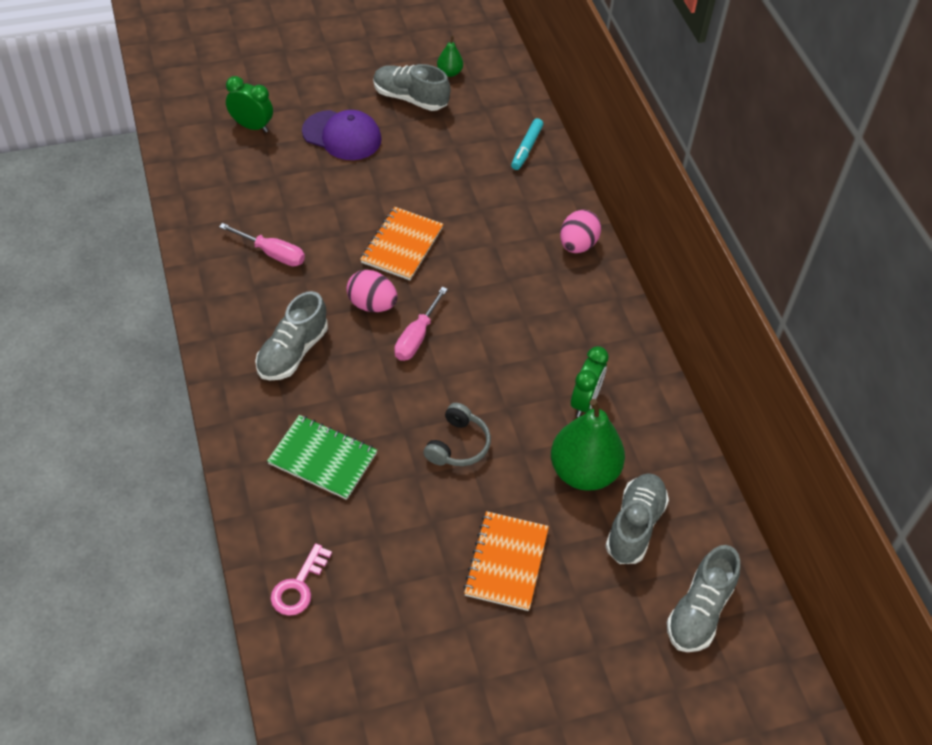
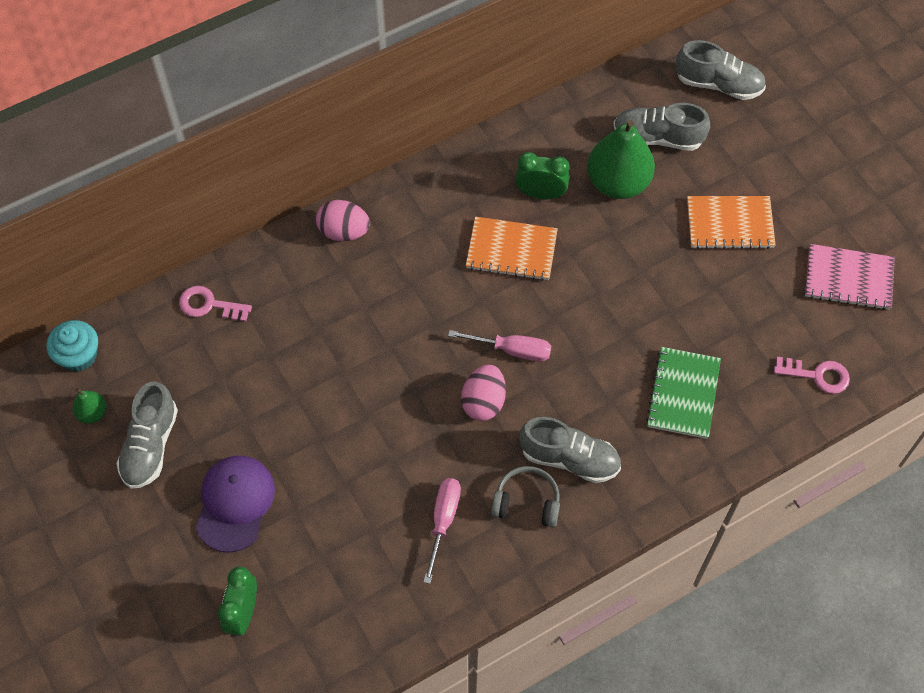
camera: 100 degrees left, 10 degrees up
orange notebook [360,207,443,280] -> orange notebook moved to [466,216,558,281]
grey headphones [424,403,491,466] -> grey headphones moved to [491,466,560,528]
turquoise marker [511,118,543,170] -> pink key [179,286,252,322]
none -> turquoise cupcake [46,320,98,372]
none -> pink notebook [805,244,895,310]

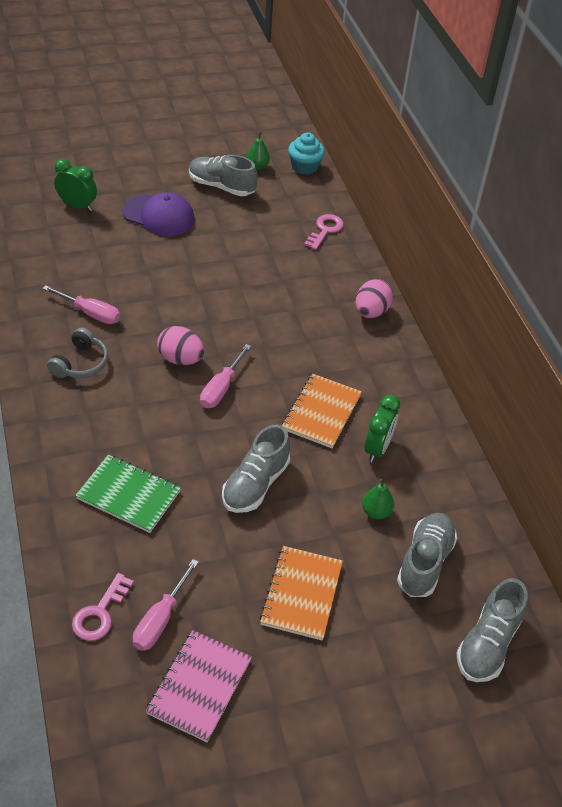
camera: 100 degrees right, 15 degrees down
grey shoe [519,417,621,483] -> grey shoe moved to [222,424,290,513]
green pear [587,120,655,199] -> green pear [362,478,394,519], size x0.46
none -> pink screwdriver [133,559,199,651]

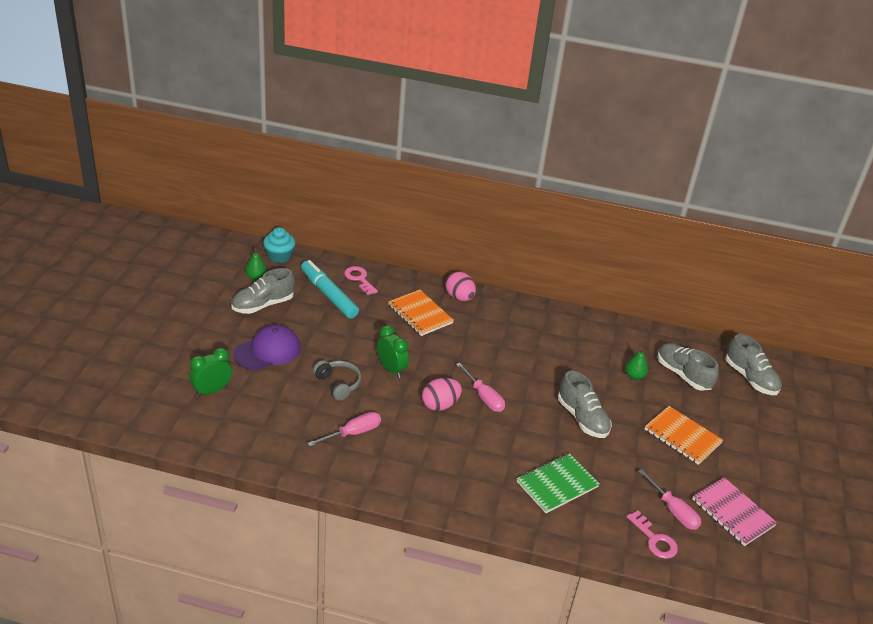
camera: 60 degrees left, 10 degrees down
grey headphones [47,328,108,378] -> grey headphones moved to [313,360,362,401]
orange notebook [282,374,362,448] -> orange notebook moved to [388,290,454,336]
green clock [364,395,400,462] -> green clock moved to [377,325,409,378]
none -> turquoise marker [301,260,359,319]

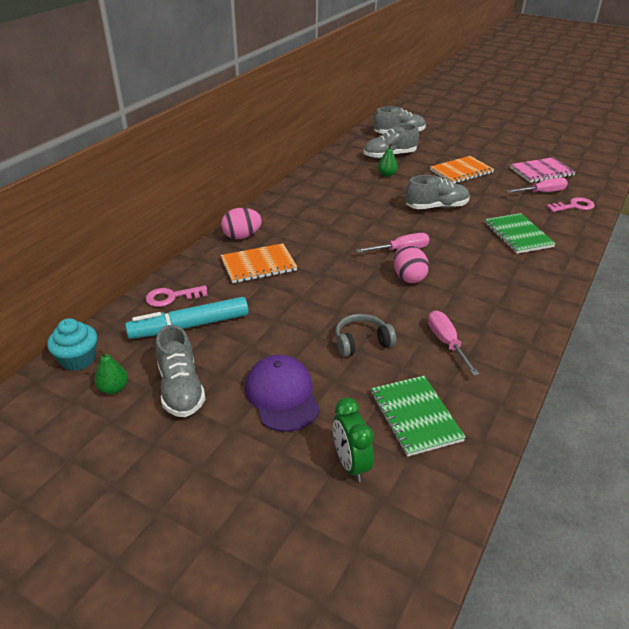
camera: 70 degrees left, 0 degrees up
green clock [377,325,409,378] -> none
none -> green notebook [371,376,466,457]

